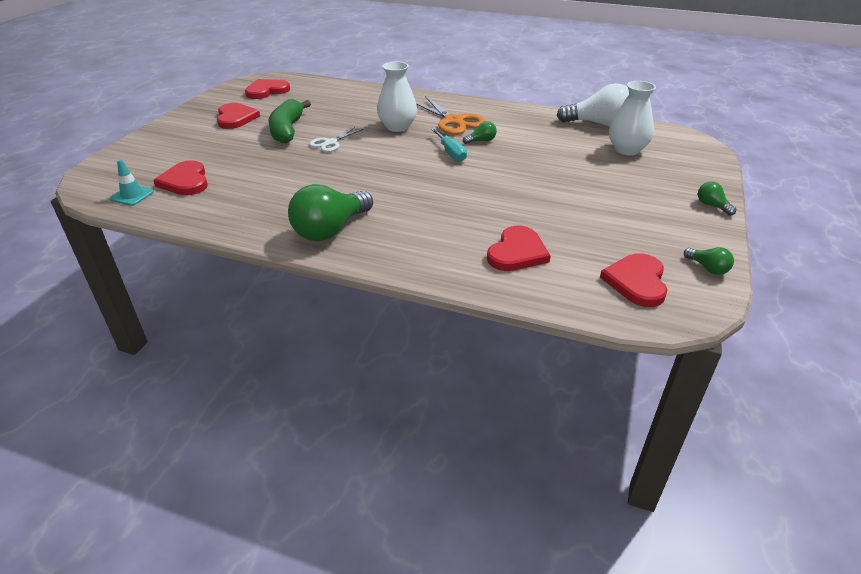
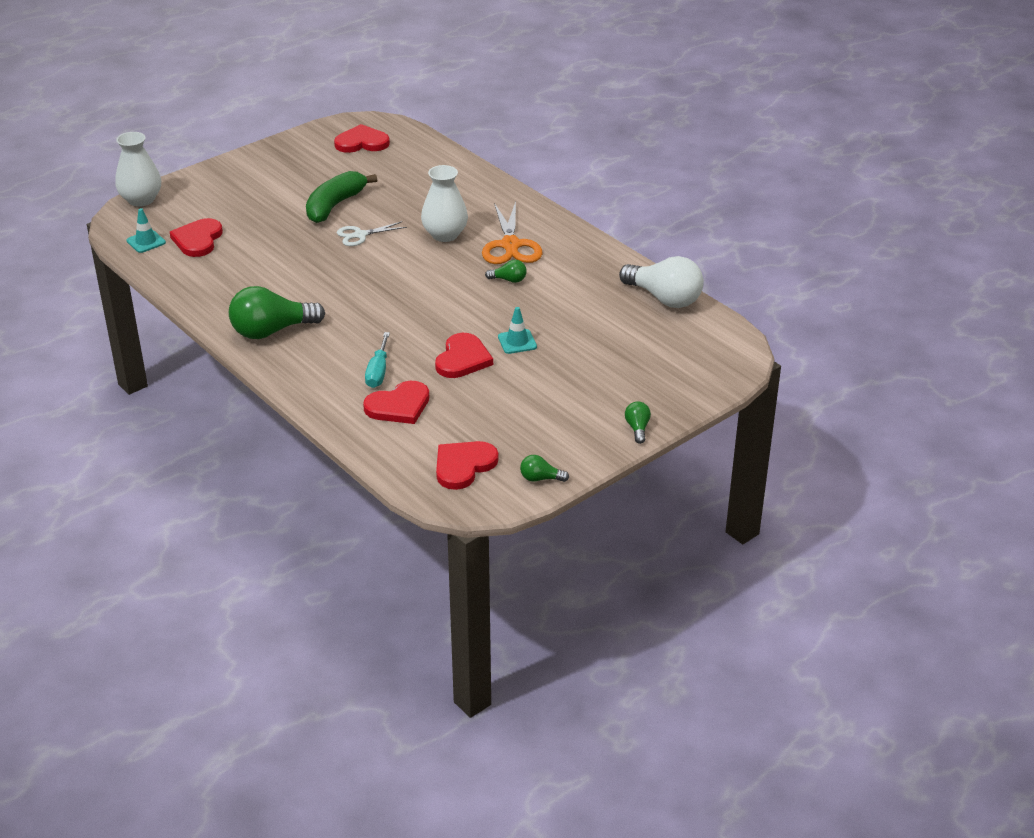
camera: 30 degrees right, 0 degrees up
red heart [217,103,260,129] -> red heart moved to [435,333,493,378]
turquoise screwdriver [431,128,467,162] -> turquoise screwdriver moved to [365,332,390,388]
white vase [609,81,656,155] -> white vase moved to [115,132,161,207]
green light bulb [684,247,734,275] -> green light bulb turned 105 degrees clockwise [520,455,569,482]
none -> turquoise traffic cone [498,307,537,354]

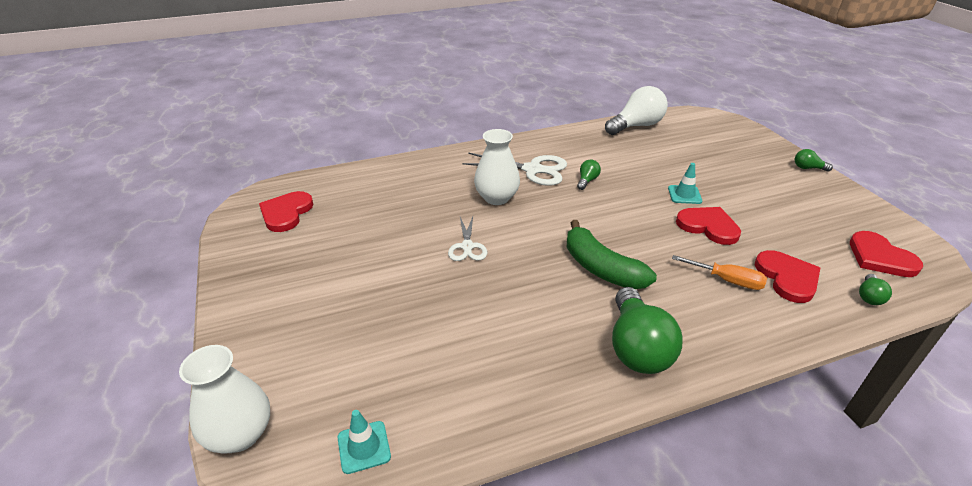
camera: 70 degrees left, 0 degrees up
red heart [170,218,223,257] -> none
green banana [306,171,377,223] -> green banana moved to [567,220,657,289]
turquoise screwdriver [365,332,390,388] -> orange screwdriver [672,255,767,290]
orange scissors [482,202,542,264] -> white scissors [463,153,567,186]
green light bulb [520,455,569,482] -> green light bulb moved to [859,274,892,305]

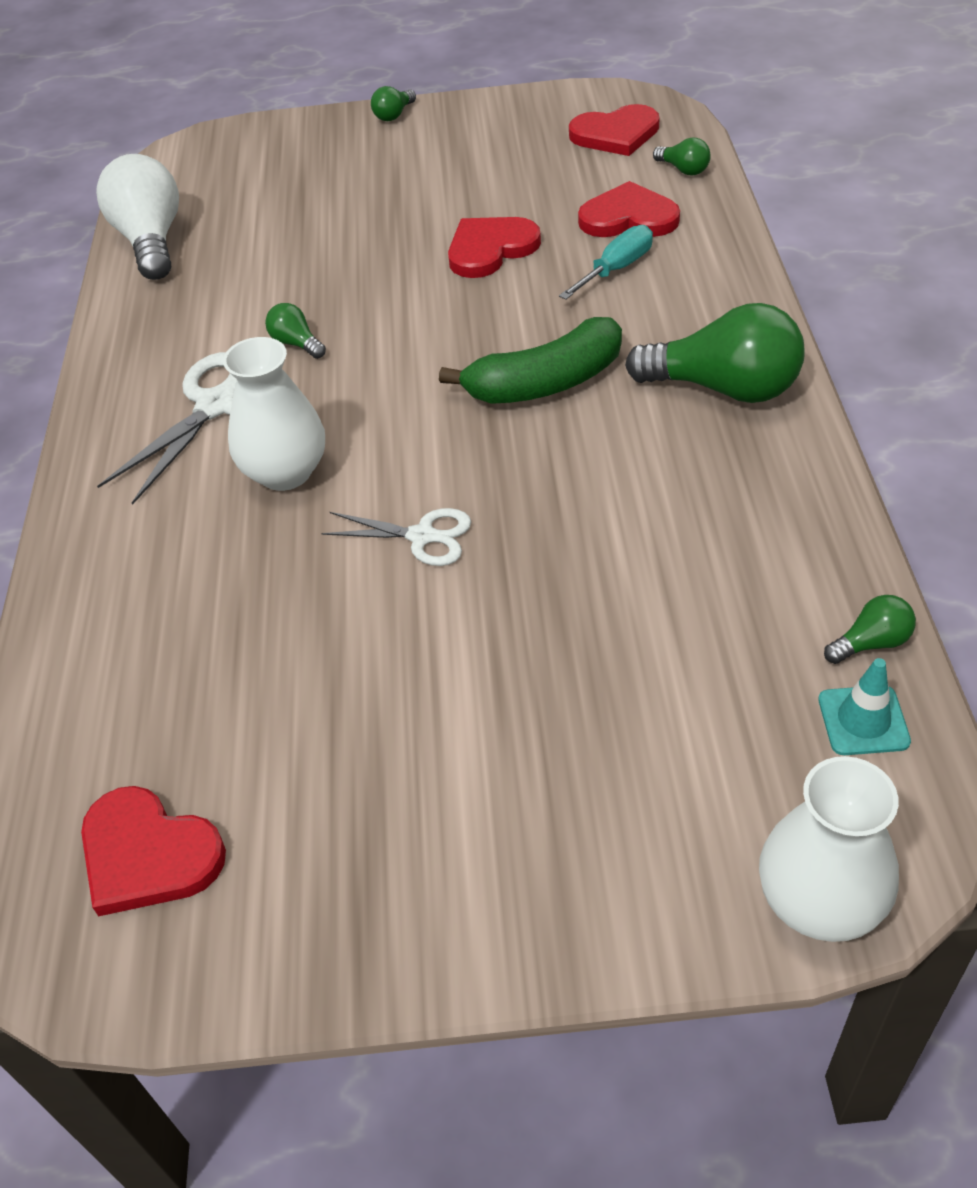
camera: 70 degrees left, 10 degrees up
turquoise traffic cone [668,163,702,204] -> none
orange screwdriver [672,255,767,290] -> turquoise screwdriver [559,225,653,300]
none -> green light bulb [824,595,916,664]

